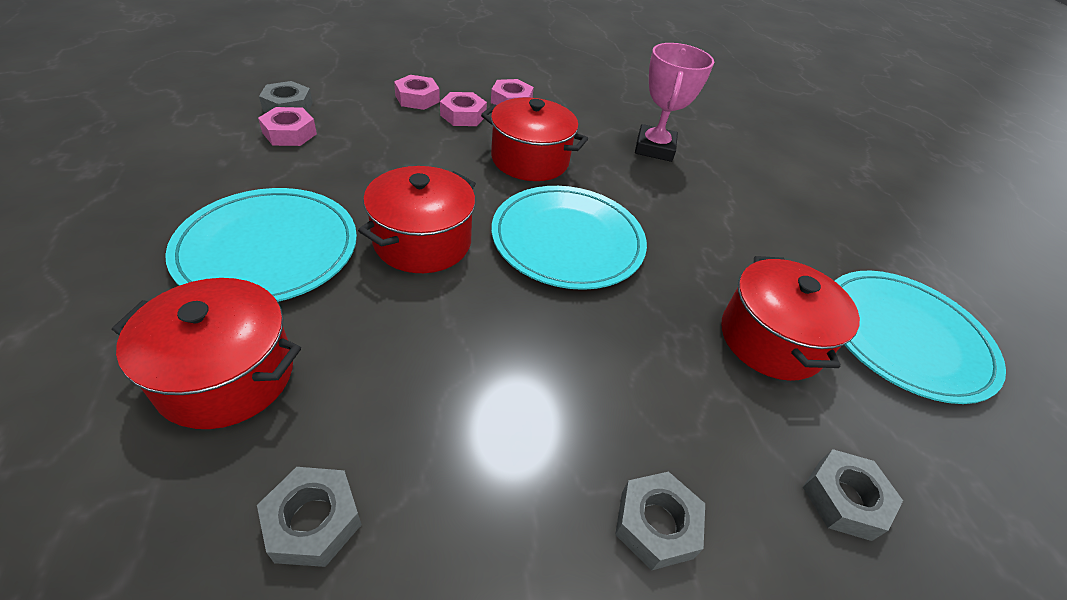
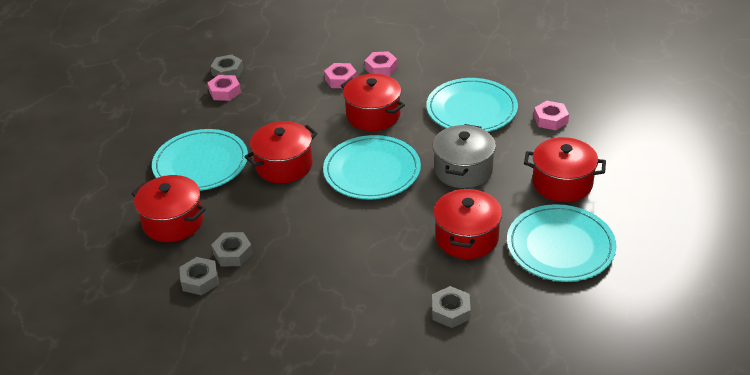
camera: 25 degrees right, 5 degrees down
pink nut [394,75,440,110] -> pink nut moved to [534,101,569,130]
grey nut [615,472,705,570] -> grey nut moved to [211,232,253,266]
pink trophy [635,43,714,162] -> turquoise plate [426,78,518,132]
none -> grey pot [432,124,496,188]
none -> red pot [524,137,606,202]

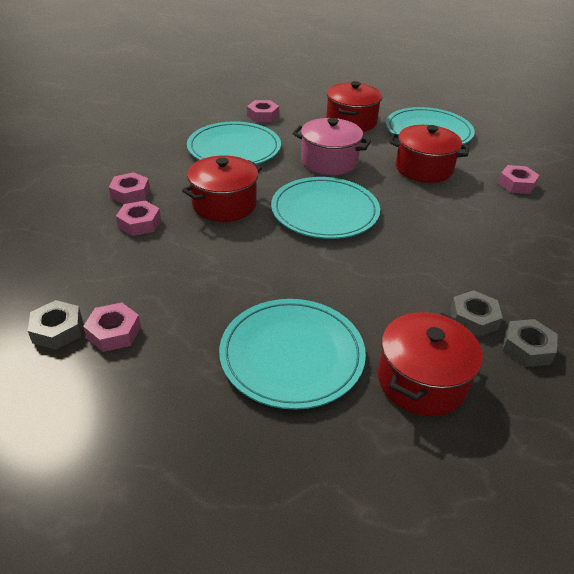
camera: 90 degrees left, 0 degrees up
red pot [245,121,318,183] -> none
grey pot [432,124,496,188] -> pink pot [292,118,371,175]
grey nut [432,286,471,328] -> pink nut [498,165,540,194]

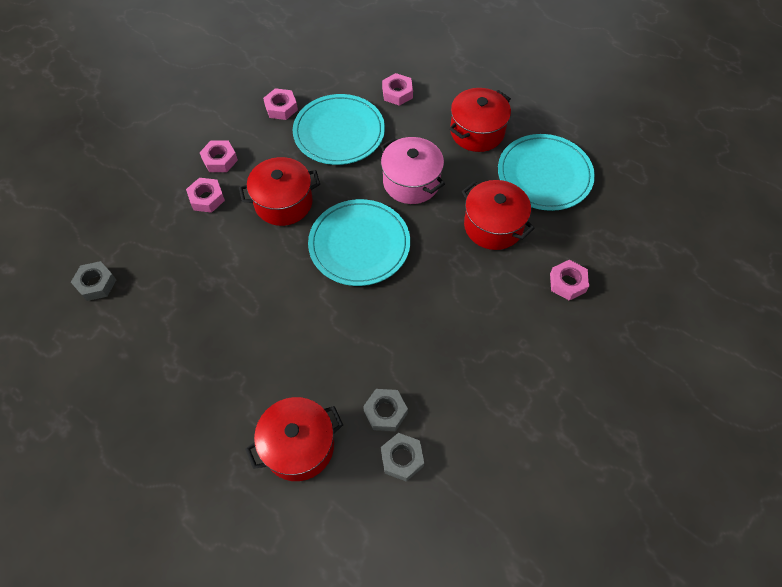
camera: 30 degrees right, 20 degrees up
pink nut [83,303,141,352] -> pink nut moved to [263,88,298,120]
turquoise plate [219,299,366,410] -> none

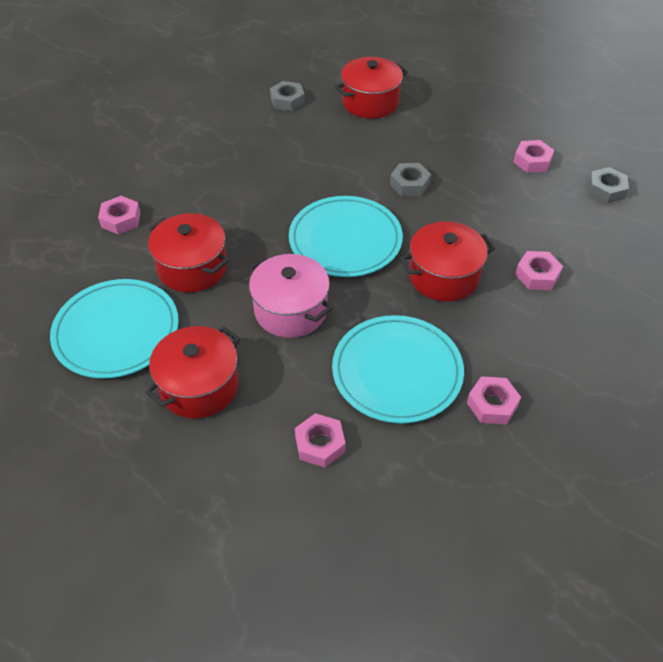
camera: 175 degrees right, 10 degrees down
pink nut [200,140,238,172] -> pink nut moved to [513,140,554,173]
grey nut [363,389,408,431] -> grey nut moved to [390,163,431,196]

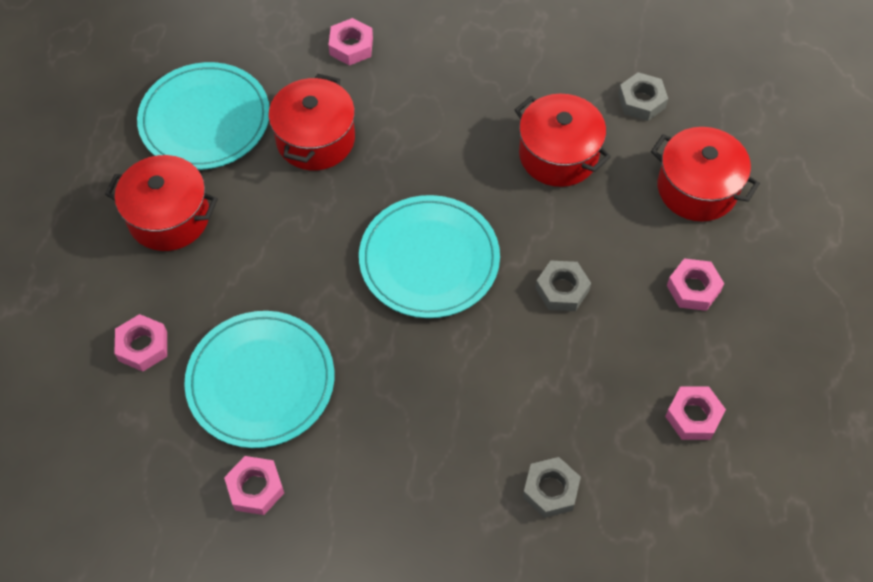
camera: 65 degrees right, 10 degrees up
pink pot [249,254,333,338] -> none
red pot [400,221,495,302] -> red pot moved to [515,94,611,187]
pink nut [515,251,563,290] -> pink nut moved to [667,258,724,311]
grey nut [588,167,629,203] -> grey nut moved to [523,457,581,518]

